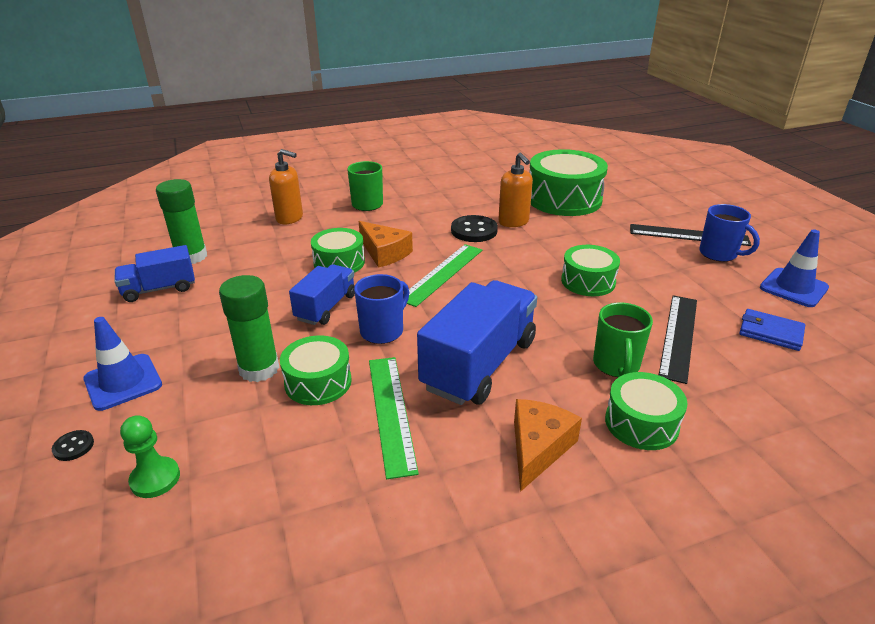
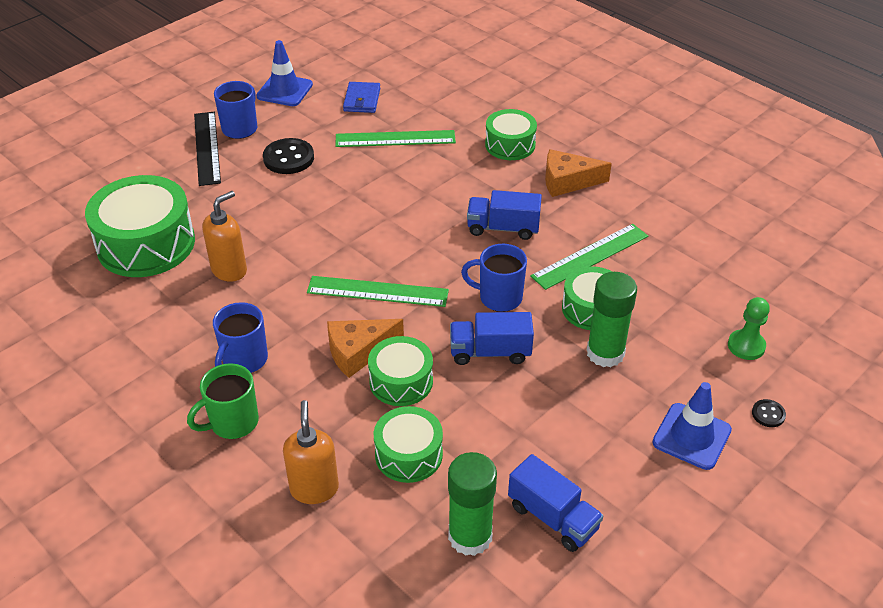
camera: 115 degrees left, 10 degrees up
orange cheese [359,221,413,268] -> orange cheese turned 135 degrees counterclockwise [327,319,404,378]
blue truck [417,280,537,405] -> blue truck [467,190,542,240], size x0.58
black button [451,215,498,242] -> black button moved to [263,138,314,174]
green drum [561,245,620,296] -> green drum moved to [374,406,443,483]
green mug [593,303,653,377] -> none
black ruler [659,295,697,384] -> green ruler [335,130,456,147]
none -> blue mug [213,302,268,373]

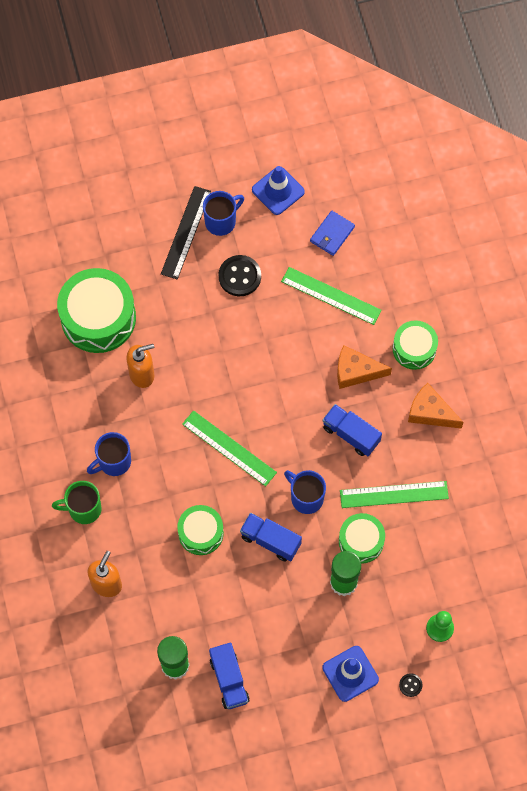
camera: 30 degrees right, 25 degrees up
orange cheese [327,319,404,378] -> orange cheese moved to [337,345,392,389]
green drum [374,406,443,483] -> none

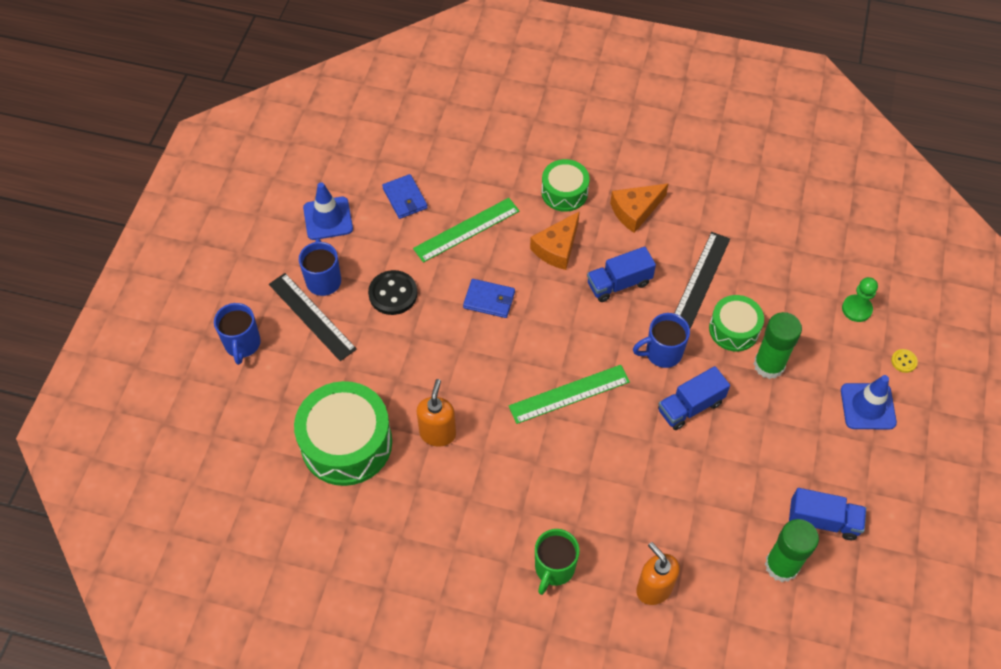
camera: 60 degrees left, 10 degrees down
blue mug [87,432,131,476] -> blue mug moved to [214,303,261,365]
green drum [177,505,224,555] -> none
green ruler [340,481,449,508] -> black ruler [674,232,730,329]
black button [399,673,422,697] -> yellow button [891,349,918,373]
none -> blue wallet [463,279,515,318]

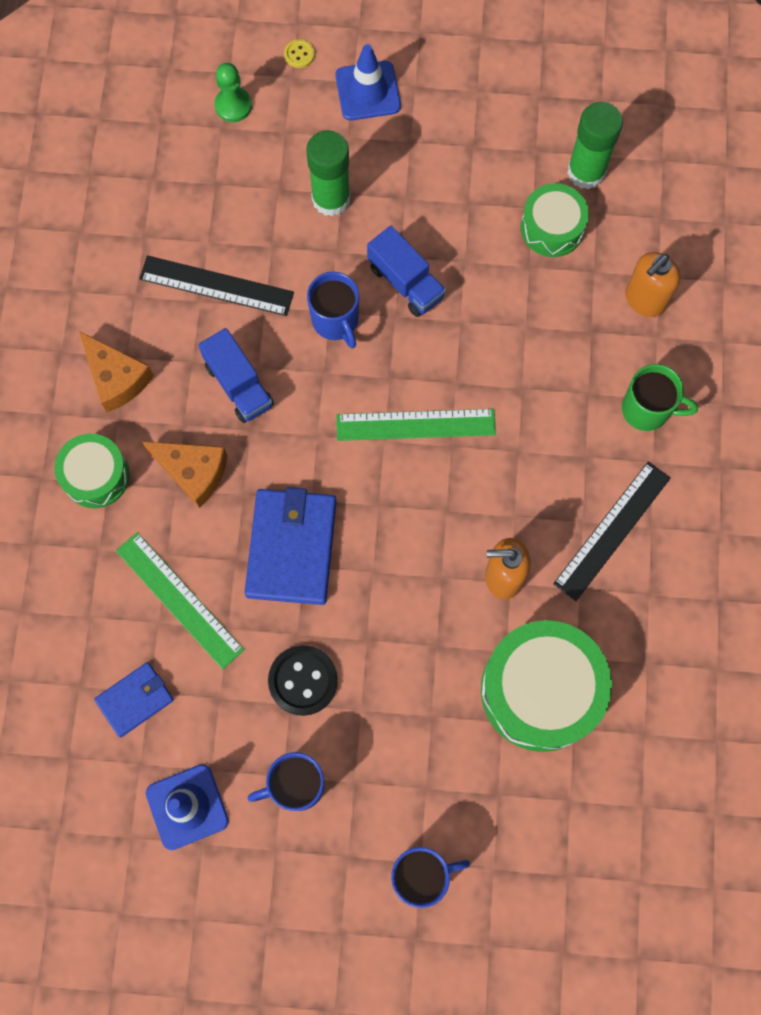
camera: 100 degrees left, 15 degrees up
black ruler [269,273,357,361] -> black ruler moved to [553,461,671,601]
blue wallet [463,279,515,318] -> blue wallet [245,487,336,605], size x1.76
green ruler [509,365,630,424] -> green ruler turned 60 degrees counterclockwise [336,409,496,441]
green drum [709,295,764,351] -> green drum moved to [521,183,589,257]
blue truck [789,488,866,540] -> none

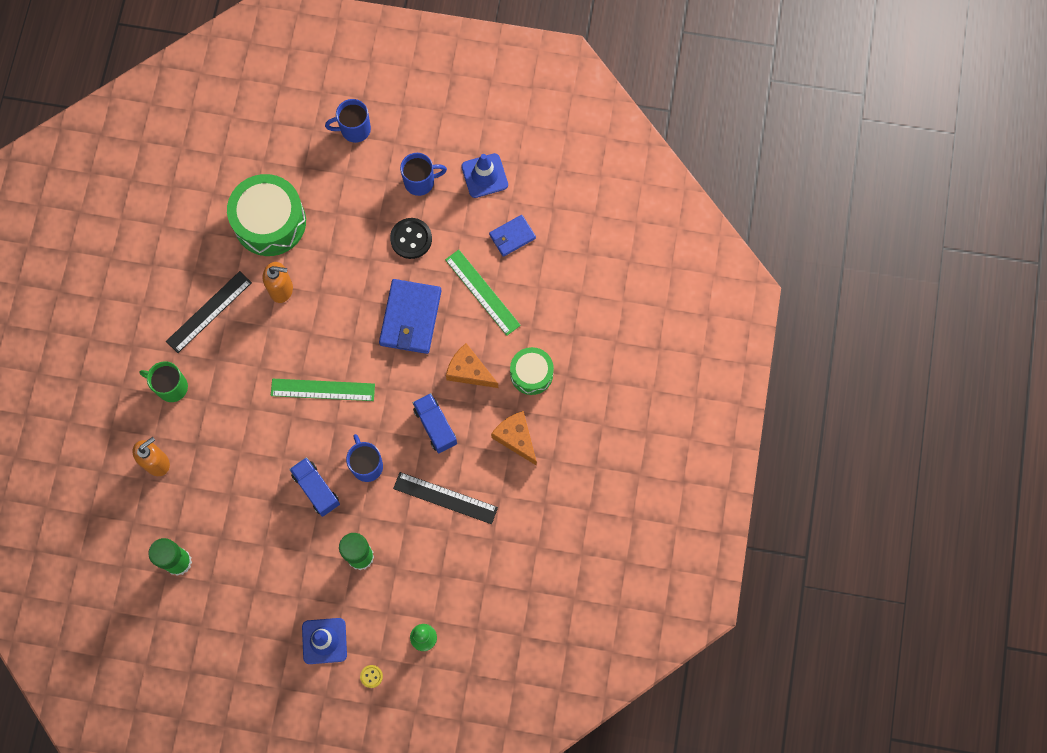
camera: 175 degrees left, 0 degrees up
green drum [521,183,589,257] -> none

